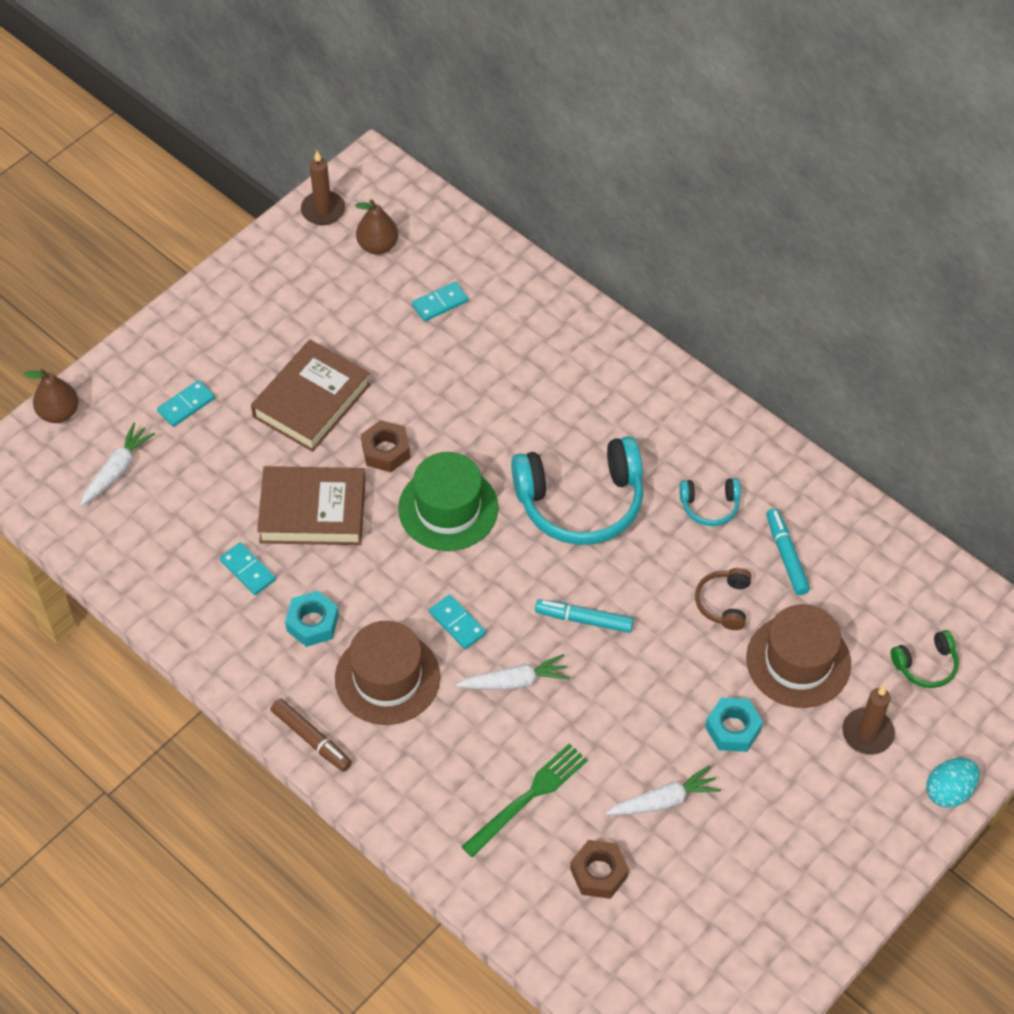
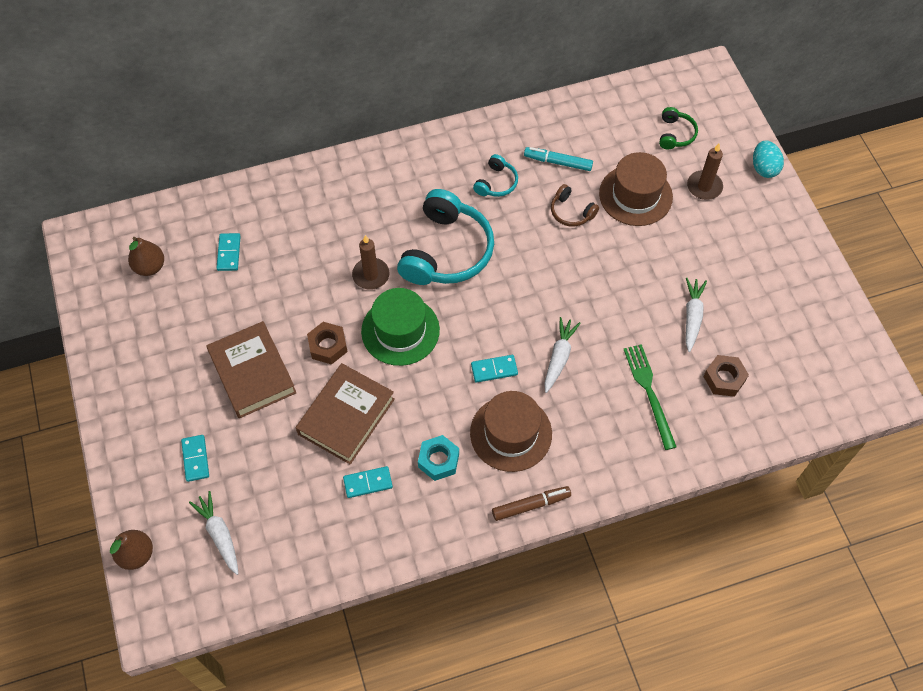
camera: 60 degrees left, 5 degrees up
brown candle [301,151,345,225] -> brown candle moved to [352,235,390,290]
turquoise marker [535,599,634,633] -> none
turquoise nut [705,698,763,752] -> none

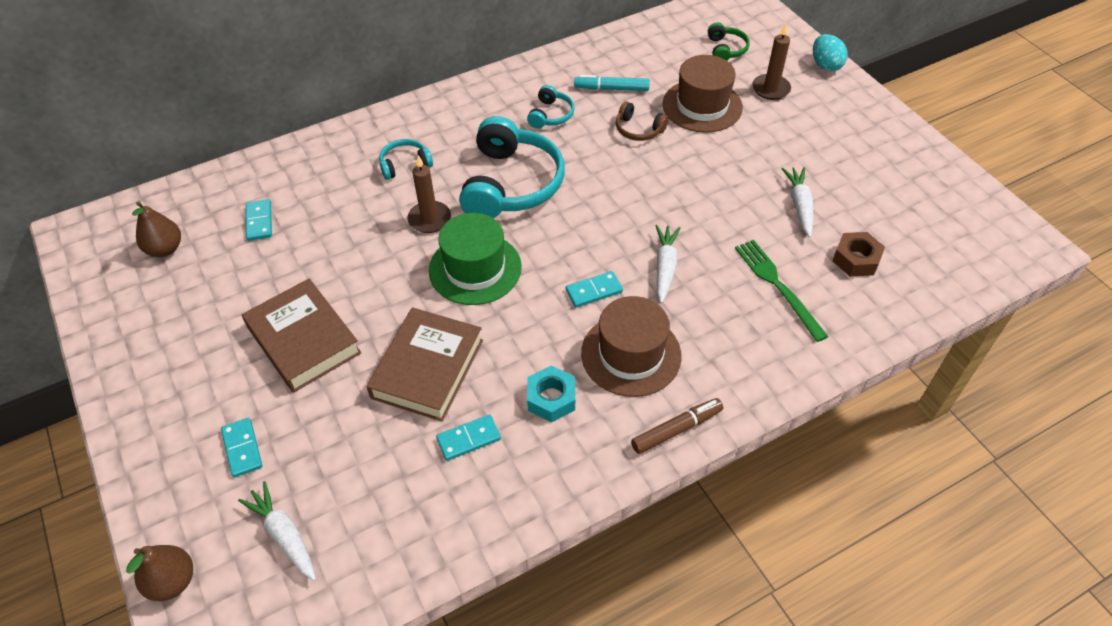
camera: 10 degrees left, 10 degrees down
brown nut [307,322,348,364] -> none
none -> turquoise headphones [379,139,433,180]

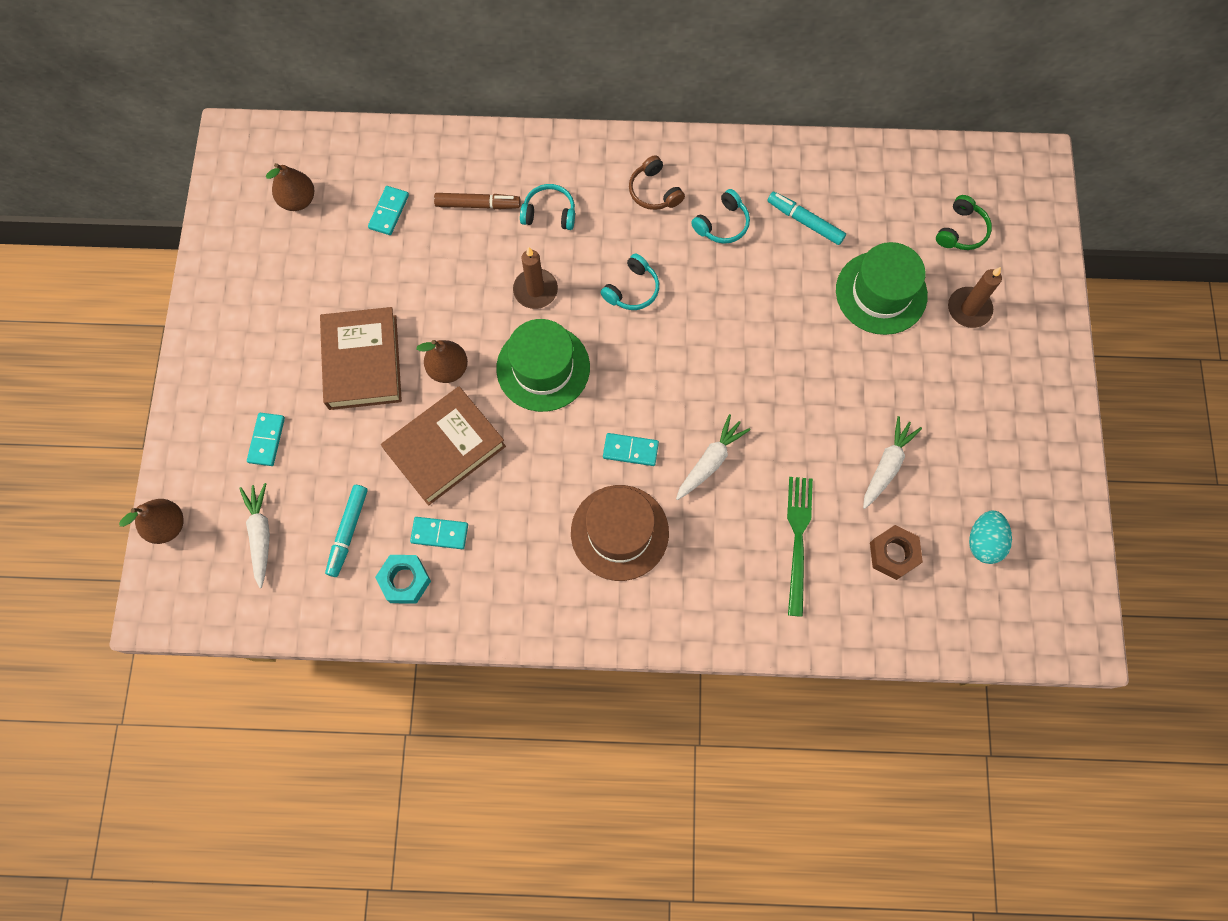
camera: 30 degrees right, 20 degrees up
turquoise headphones [459,116,565,218] -> turquoise headphones [600,254,659,310], size x0.47
turquoise nut [527,366,575,422] -> turquoise nut moved to [375,555,431,603]
brown headphones [616,101,668,141] -> brown headphones moved to [629,155,685,210]
brown marker [631,398,723,454] -> brown marker moved to [434,193,521,209]
brown hat [662,55,743,133] -> green hat [836,242,928,335]
turquoise egg [813,34,848,71] -> turquoise egg moved to [969,510,1012,564]
none -> turquoise marker [325,485,368,577]
none -> brown pear [416,340,468,383]

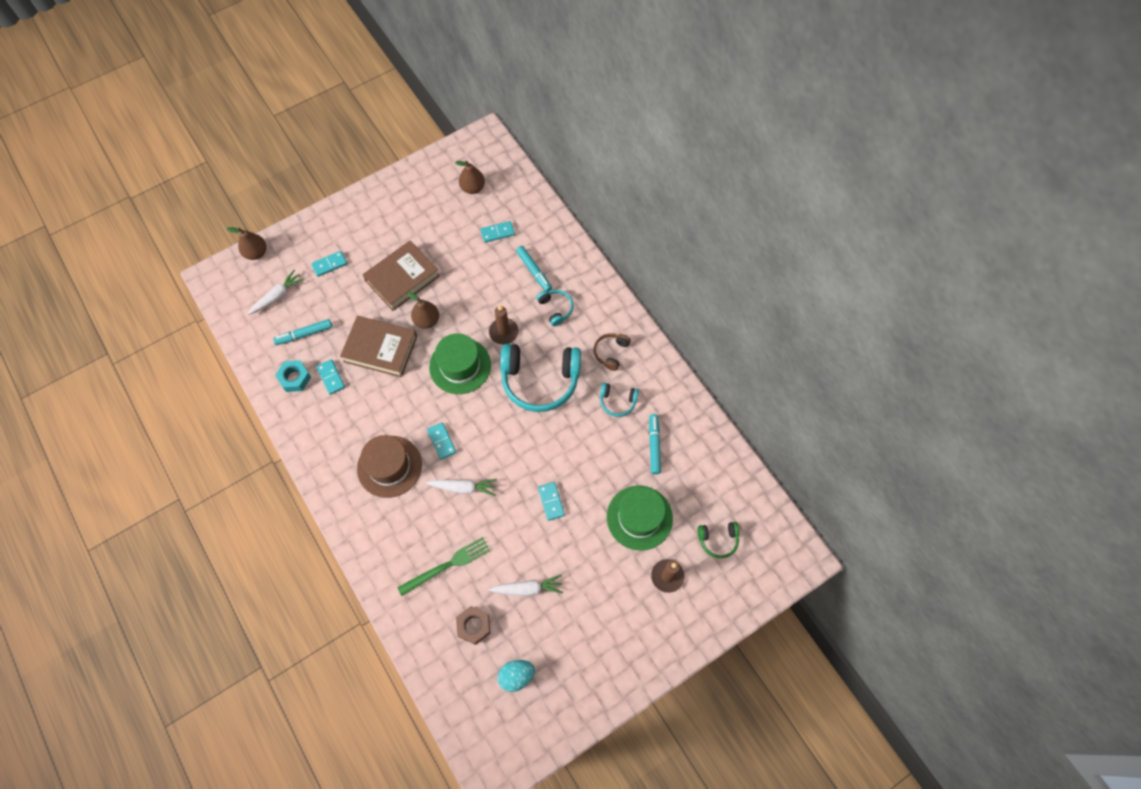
camera: 55 degrees right, 5 degrees down
brown marker [434,193,521,209] -> turquoise marker [516,246,552,292]
turquoise headphones [600,254,659,310] -> turquoise headphones [500,344,581,412], size x2.13
none -> turquoise domino [538,482,565,521]

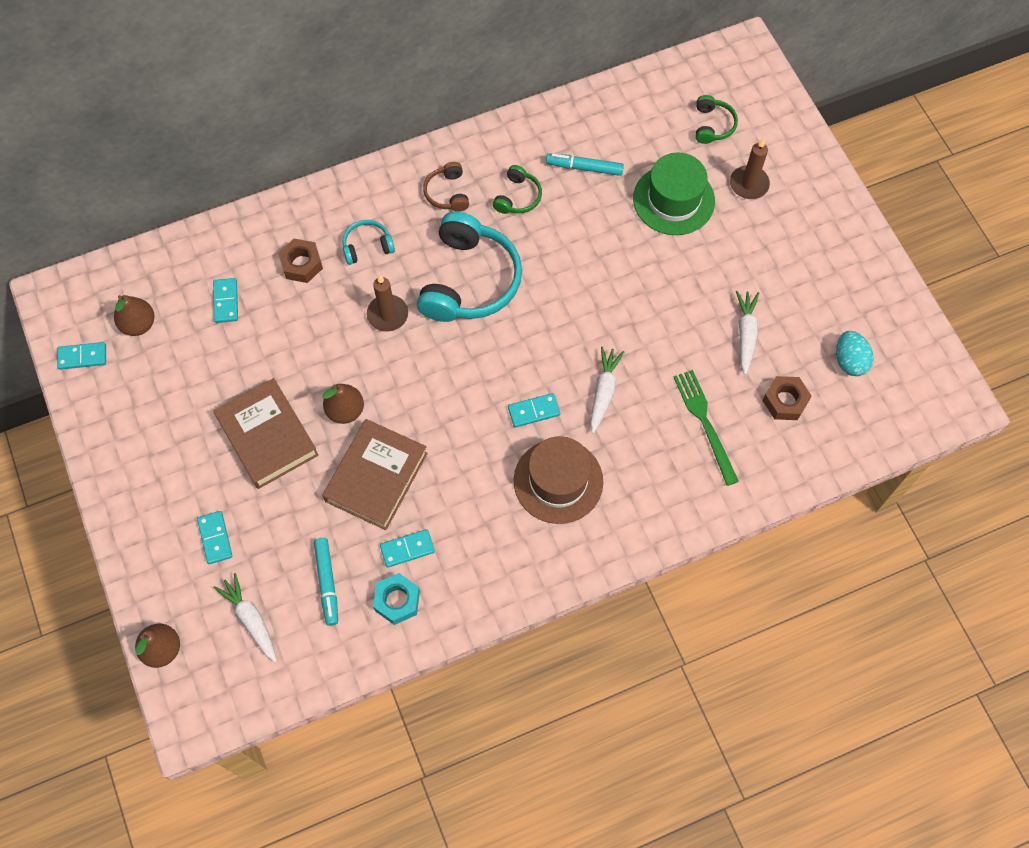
camera: 80 degrees left, 0 degrees up
green hat [429,333,491,394] -> none
turquoise marker [516,246,552,292] -> brown nut [278,239,323,283]
turquoise domino [538,482,565,521] -> turquoise domino moved to [57,342,106,370]
brown headphones [593,333,631,371] -> brown headphones turned 45 degrees clockwise [423,162,469,212]
turquoise headphones [600,383,639,417] -> green headphones [493,165,542,214]

